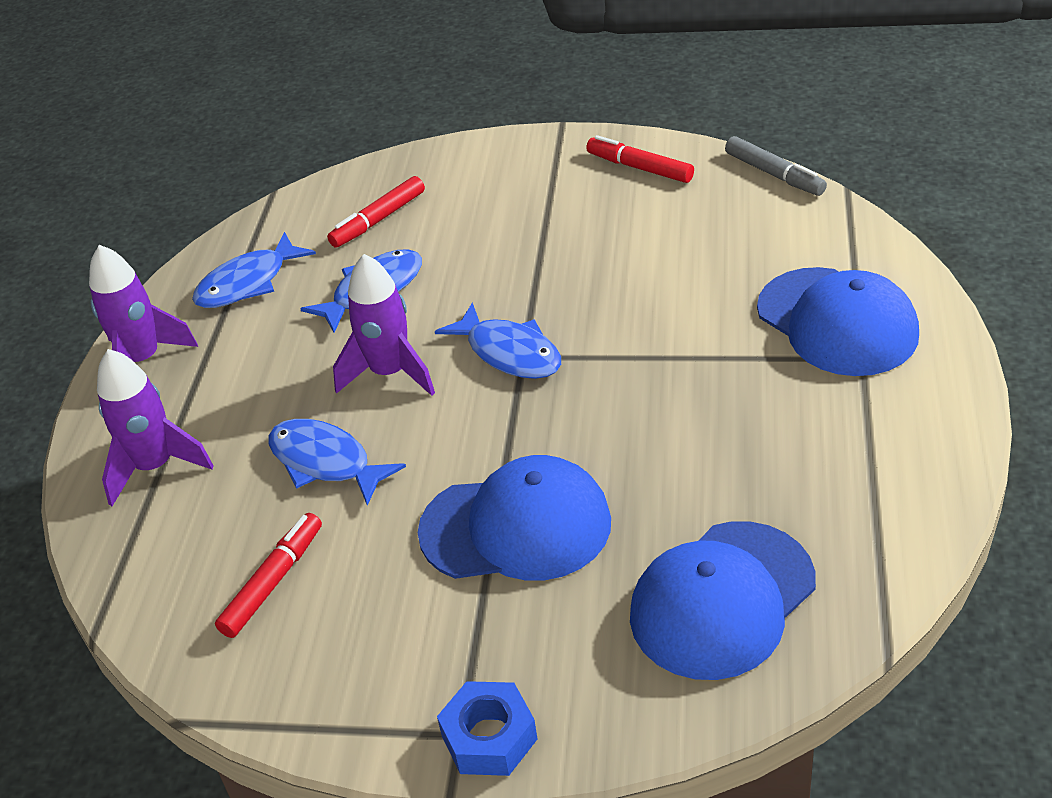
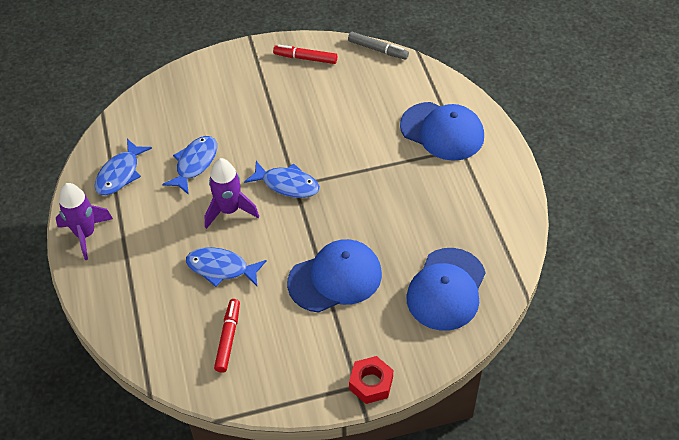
camera: 25 degrees left, 10 degrees up
purple rocket [97,349,214,506] -> none
red marker [327,176,425,248] -> none
blue nut [437,681,537,776] -> red nut [349,356,393,404]

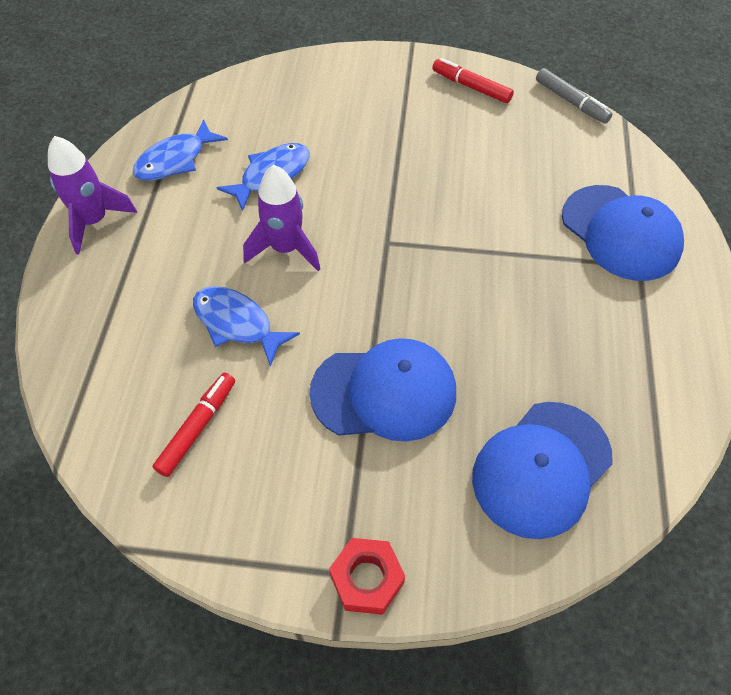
camera: 20 degrees right, 5 degrees up
blue fish [244,161,320,198] -> none

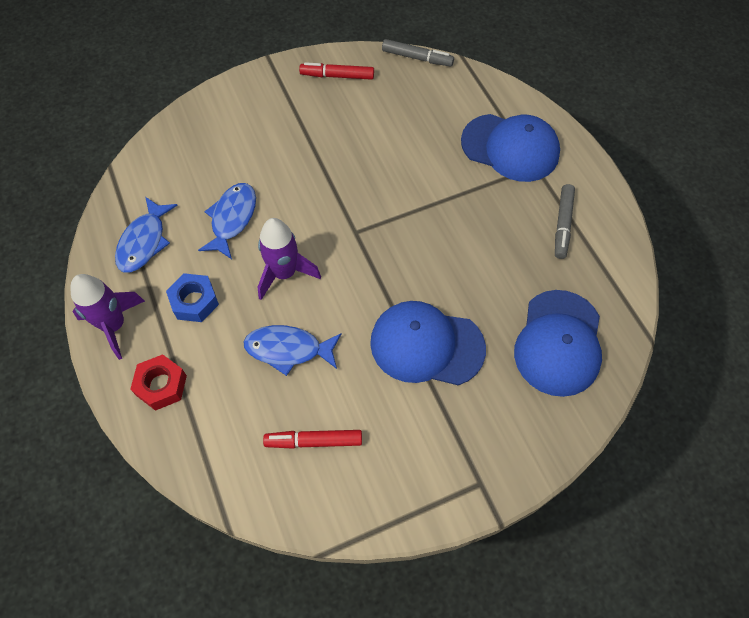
camera: 30 degrees left, 5 degrees up
red marker [152,372,235,477] -> red marker turned 90 degrees counterclockwise [263,430,362,449]
blue cap [309,338,456,442] -> blue cap turned 135 degrees counterclockwise [370,301,486,385]
red nut [329,538,405,615] -> red nut moved to [130,354,187,411]
none -> blue nut [166,273,219,322]
none -> grey marker [555,184,575,259]

